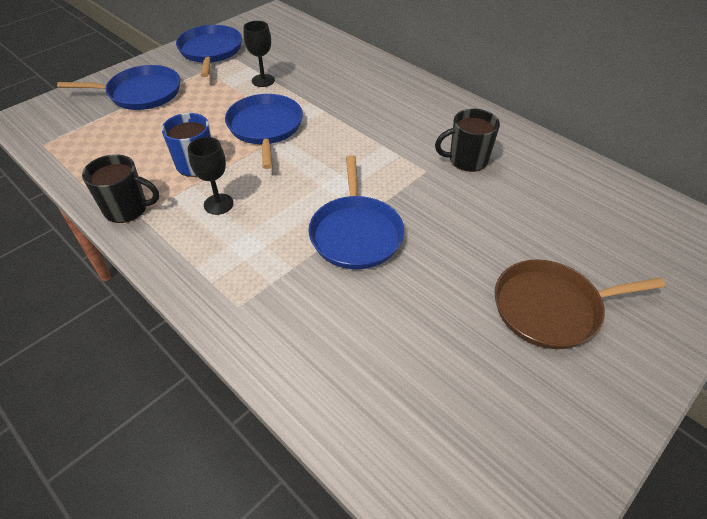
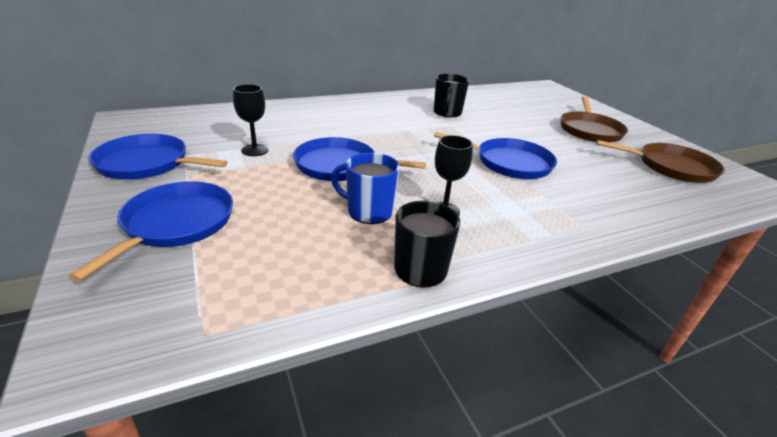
camera: 70 degrees left, 15 degrees down
none -> brown pan [596,140,725,183]

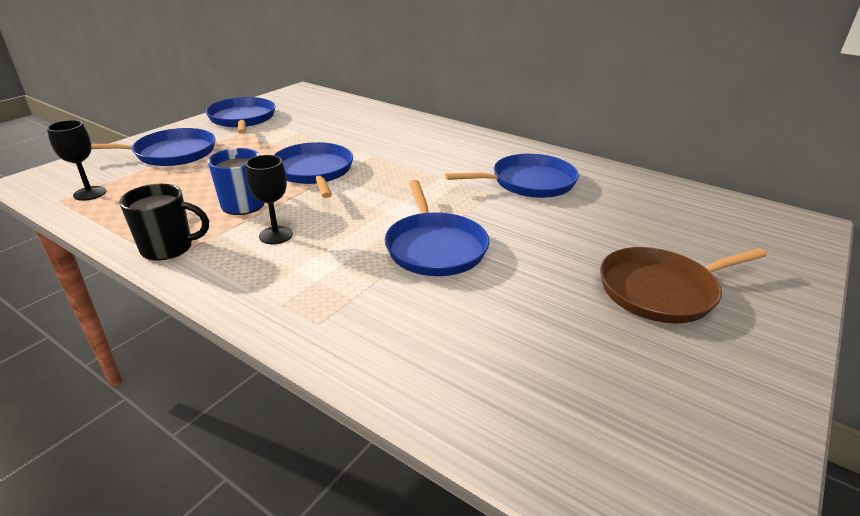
camera: 60 degrees right, 0 degrees up
black goblet [233,84,268,156] -> black goblet moved to [47,120,106,201]
black mug [434,74,469,117] -> blue pan [445,154,579,198]
brown pan [596,140,725,183] -> none

